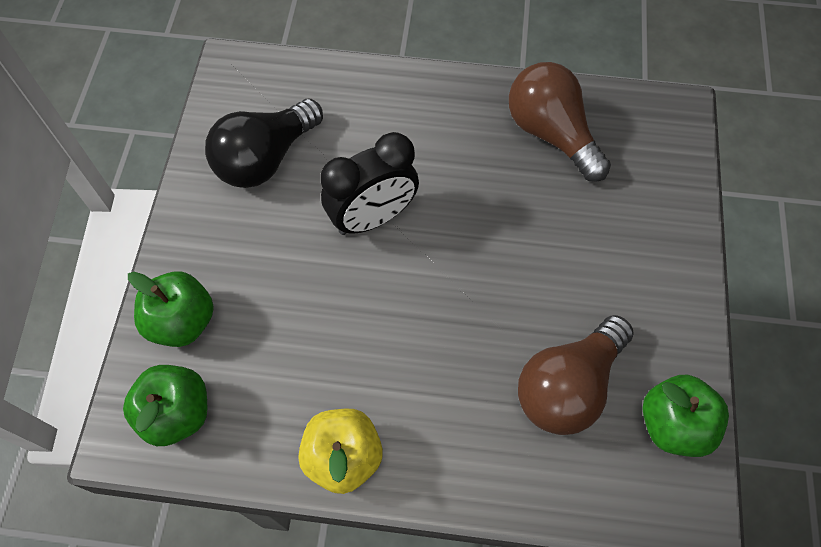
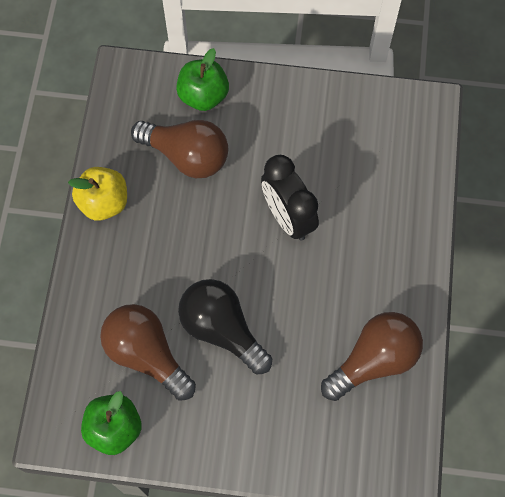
camera: 90 degrees right, 5 degrees up
green apple [123,365,207,446] -> none
black light bulb [205,99,323,188] -> black light bulb moved to [178,279,272,375]
none -> brown light bulb [131,120,228,178]

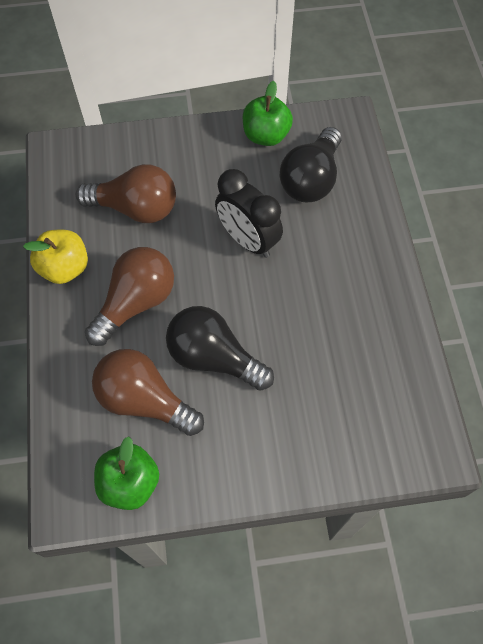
camera: 15 degrees left, 5 degrees down
green apple [176,48,229,111] -> green apple moved to [243,81,293,146]
brown light bulb [321,312,423,401] -> brown light bulb moved to [85,247,174,346]
none -> black light bulb [280,127,341,202]

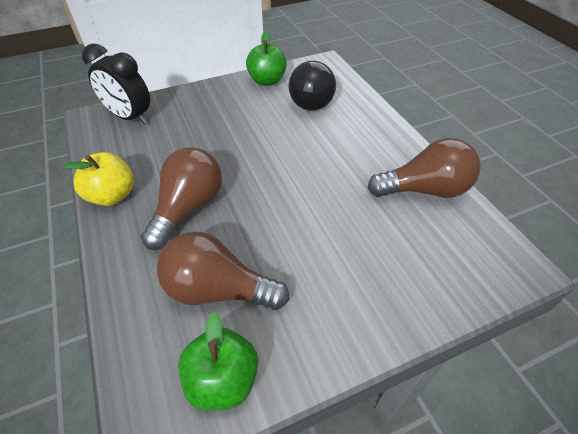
camera: 15 degrees left, 15 degrees down
brown light bulb [76,164,176,223] -> brown light bulb moved to [368,138,480,198]
black light bulb [166,306,274,391] -> none
black clock [215,169,283,258] -> black clock moved to [82,44,150,124]

